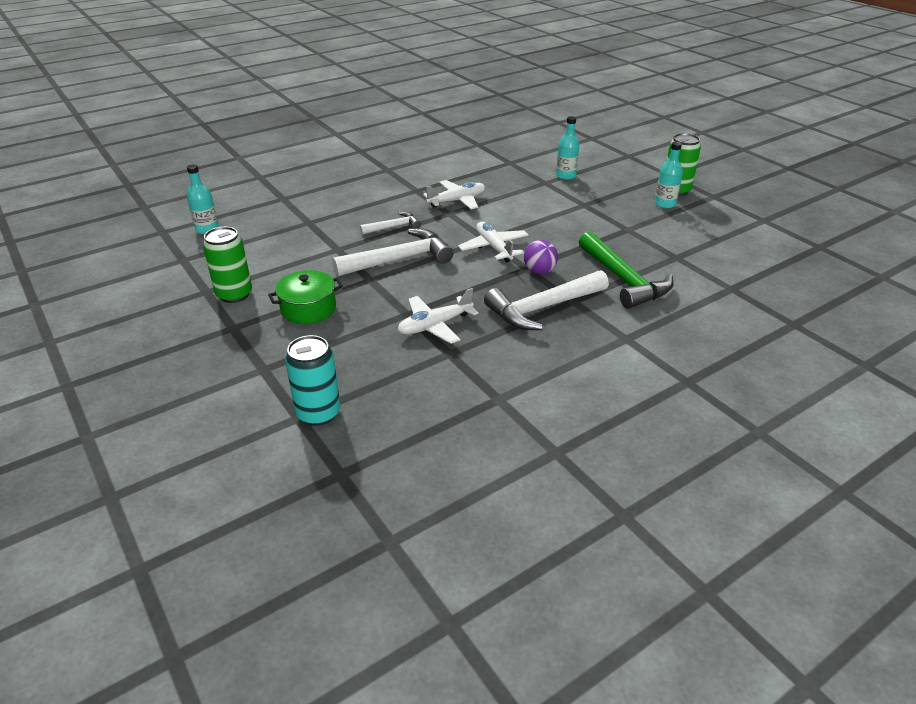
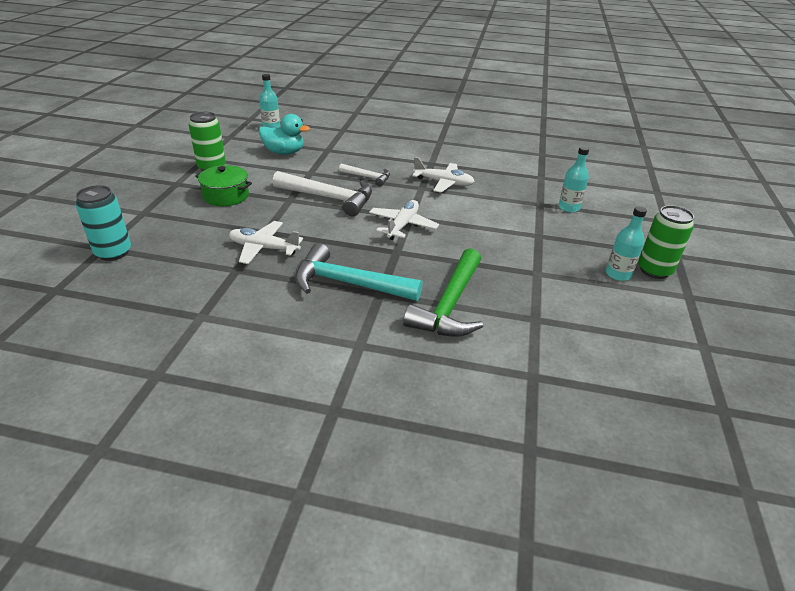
camera: 45 degrees right, 0 degrees up
white hammer [484,270,609,330] -> turquoise hammer [295,243,423,301]
purple ball [524,240,558,274] -> none
none -> turquoise duck [259,114,310,155]

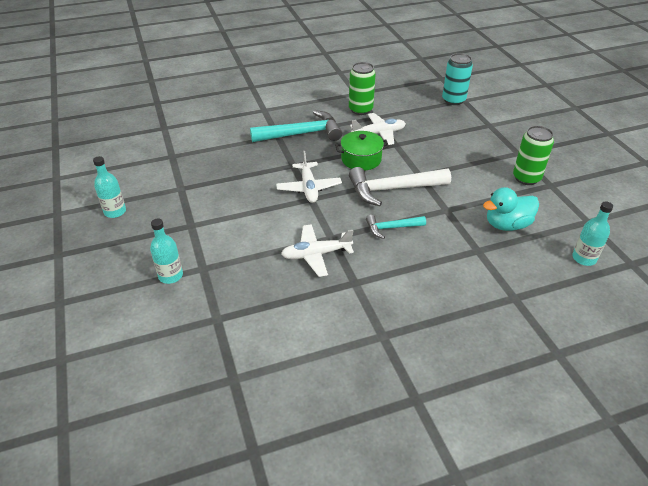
camera: 150 degrees right, 5 degrees up
green pot [195,165,252,206] -> green pot moved to [335,131,389,171]
white hammer [339,163,390,186] -> turquoise hammer [366,215,426,239]
green hammer [403,248,483,337] -> none
green can [638,205,694,279] -> green can moved to [349,62,376,115]

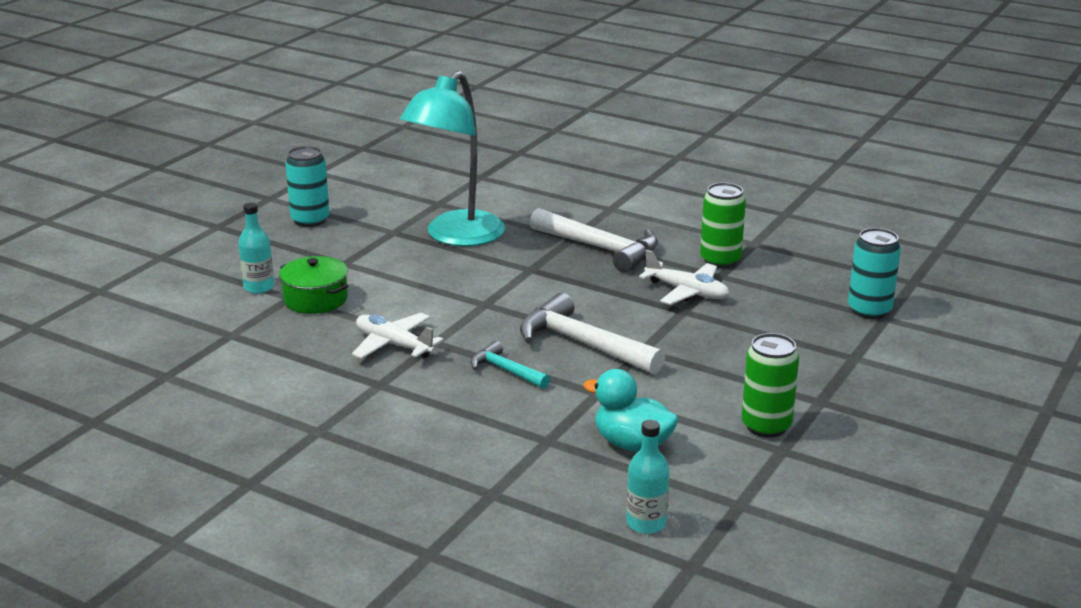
camera: 50 degrees right, 15 degrees down
turquoise bottle [93,156,126,218] -> turquoise can [285,146,330,227]
turquoise hammer [250,110,342,142] -> white hammer [530,208,658,273]
white plane [276,151,342,203] -> none
green pot [335,131,389,171] -> green pot moved to [279,256,349,314]
none -> turquoise lamp [400,71,505,246]

